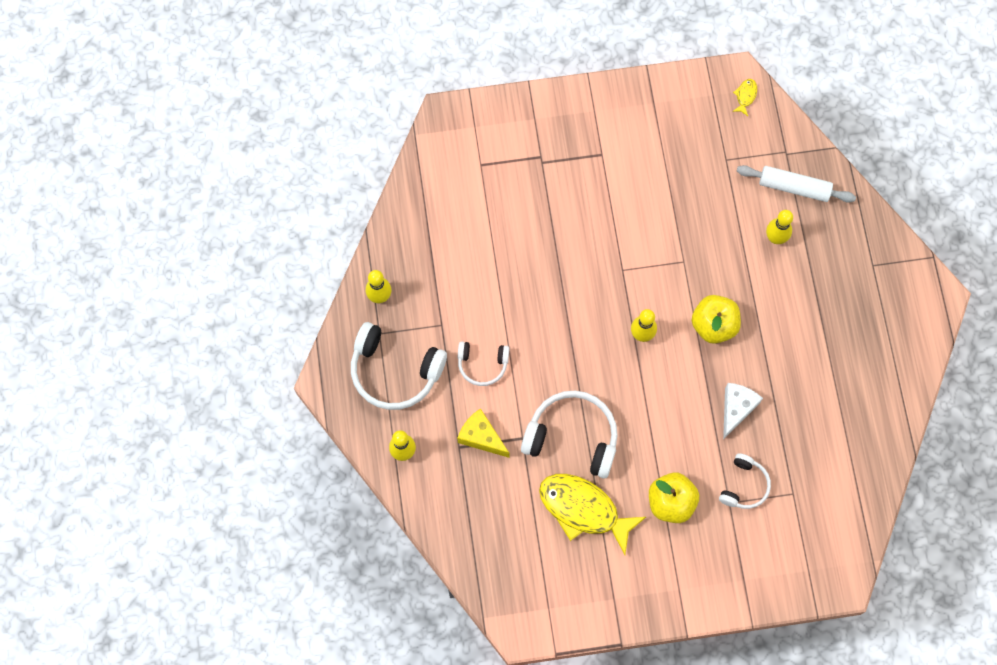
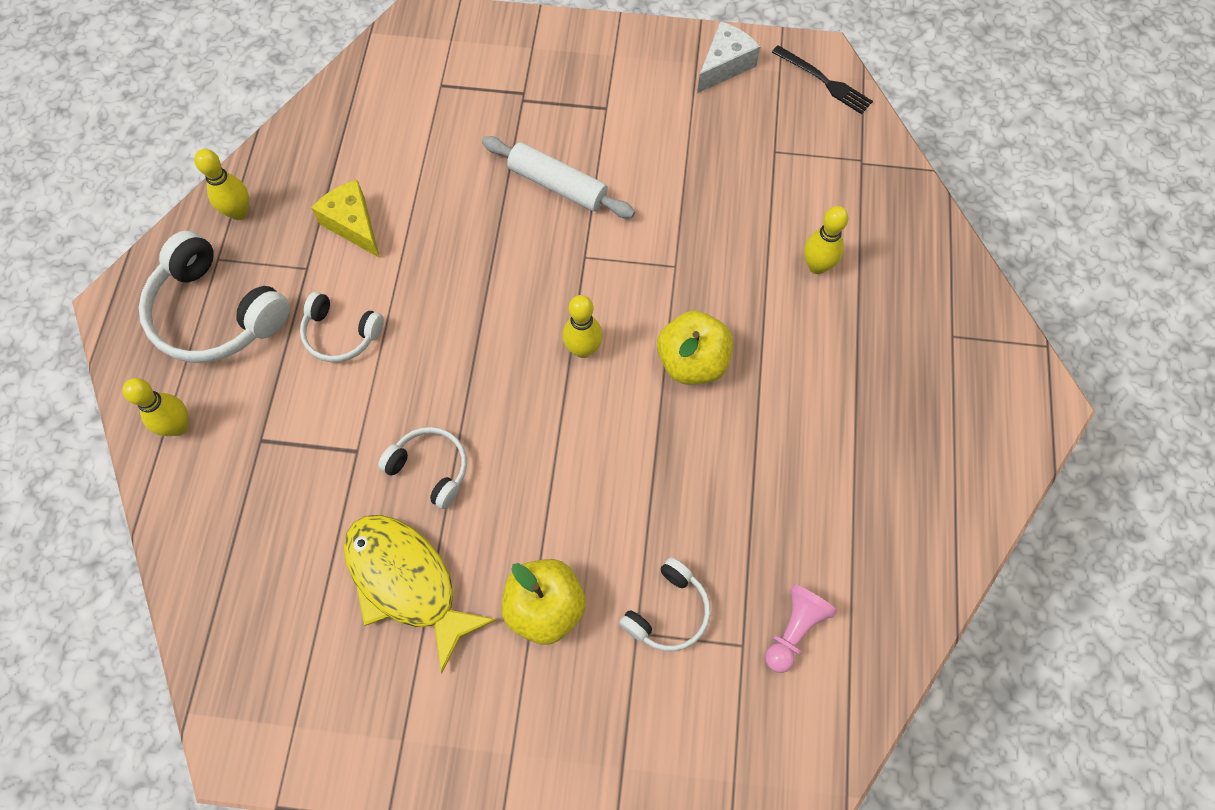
camera: 15 degrees right, 5 degrees down
yellow cheese [457,408,509,458] -> yellow cheese moved to [311,180,380,258]
white headphones [521,391,618,479] -> white headphones [378,427,467,509], size x0.57
white cheese [723,383,763,440] -> white cheese moved to [697,21,761,94]
yellow fish [732,79,757,116] -> black fork [772,45,873,114]
white rolling pin [737,165,856,203] -> white rolling pin moved to [482,136,635,218]
none -> pink pawn [765,584,837,673]

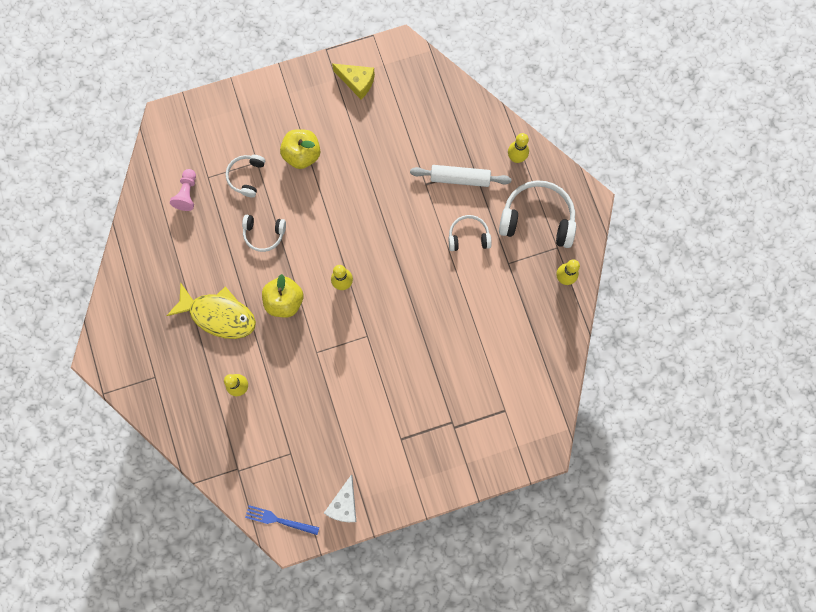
camera: 155 degrees right, 10 degrees up
yellow cheese [311,180,380,258] -> yellow cheese moved to [332,63,375,99]
yellow fish [344,515,496,674] -> yellow fish moved to [166,282,256,339]
white headphones [378,427,467,509] -> white headphones moved to [242,215,286,252]
white rolling pin [482,136,635,218] -> white rolling pin moved to [410,165,511,187]
black fork [772,45,873,114] -> blue fork [245,505,319,535]

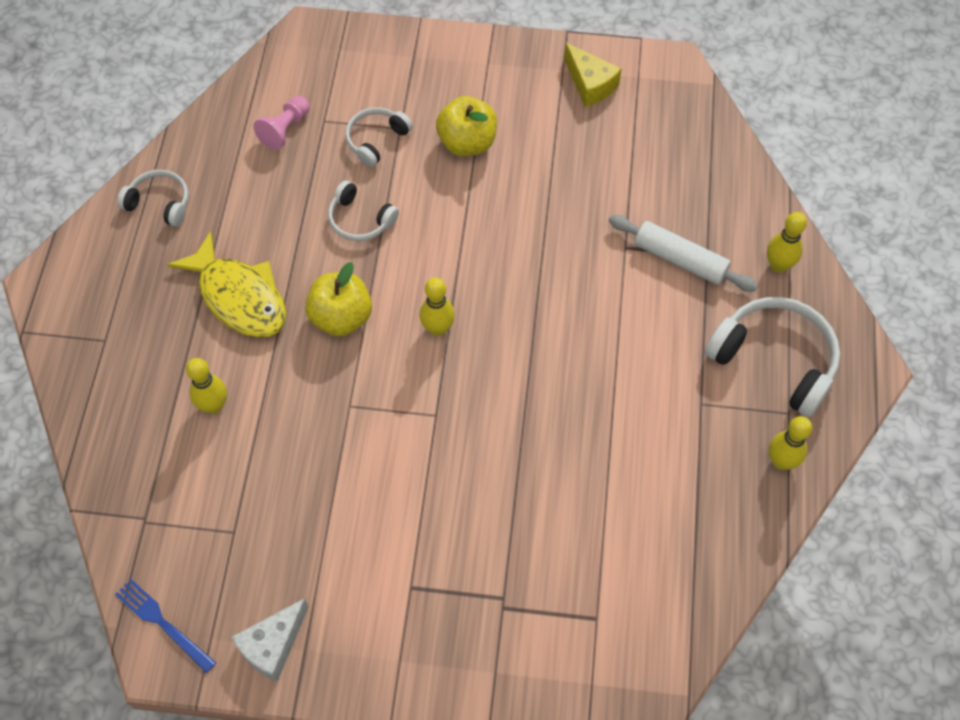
camera: 25 degrees right, 15 degrees down
white headphones [449,215,492,251] -> white headphones moved to [117,170,189,227]

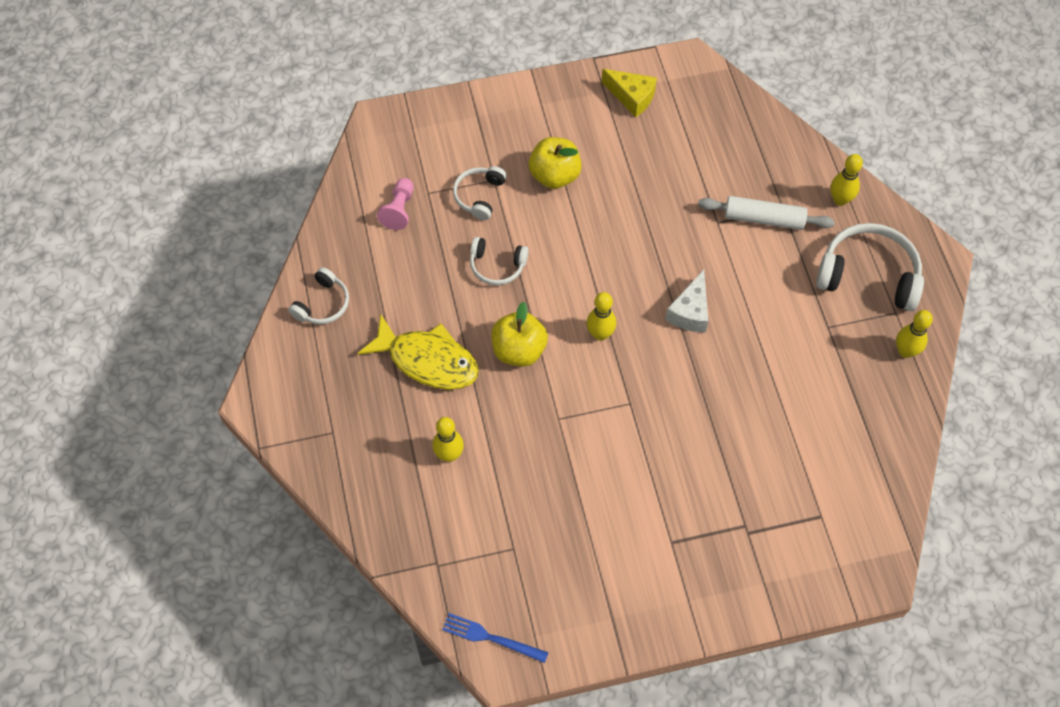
camera: 20 degrees left, 0 degrees up
white headphones [117,170,189,227] -> white headphones turned 120 degrees clockwise [288,267,349,324]
white cheese [231,598,309,682] -> white cheese moved to [665,270,708,333]

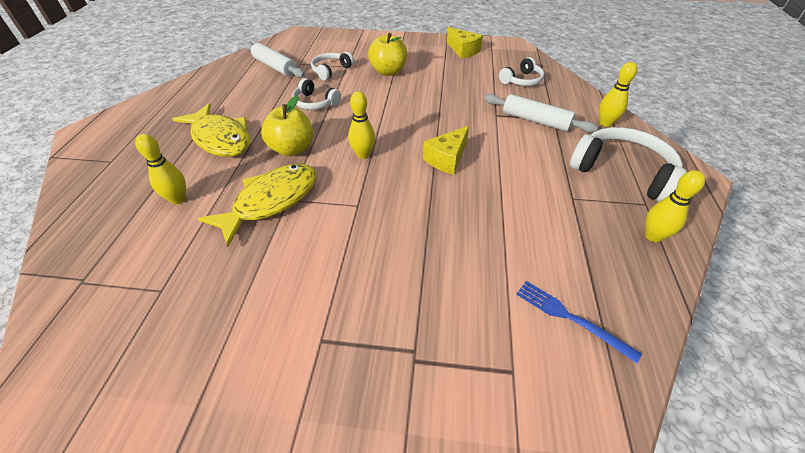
camera: 20 degrees right, 15 degrees down
white headphones [288,267,349,324] -> white headphones moved to [499,57,544,86]
pink pawn [377,178,414,230] -> white rolling pin [245,42,305,78]
blue fork [442,613,549,663] -> blue fork moved to [516,281,642,363]
white cheese [665,270,708,333] -> yellow cheese [423,126,469,175]
none -> yellow fish [198,164,316,247]

